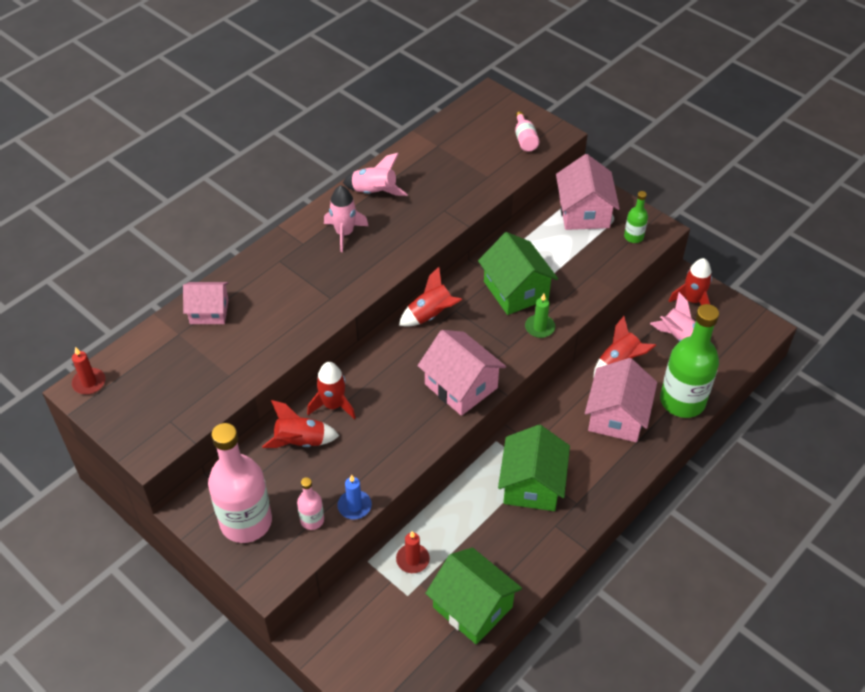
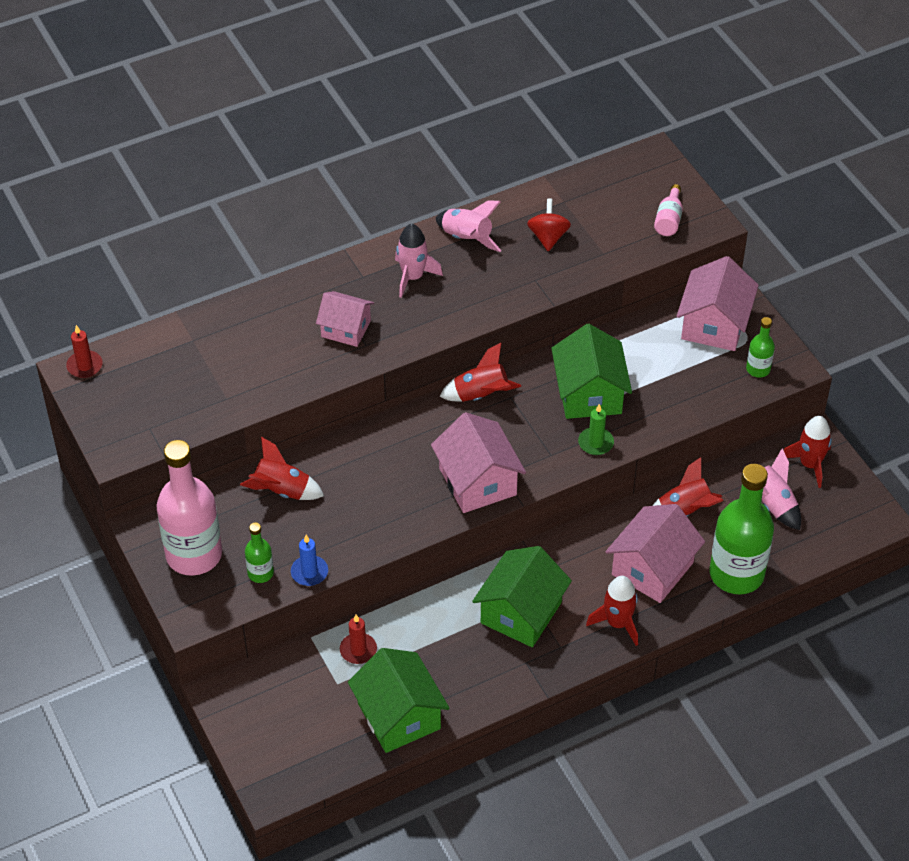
camera: 20 degrees right, 0 degrees up
pink house [183,282,229,324] -> pink house moved to [316,291,374,347]
pink bottle [297,477,324,530] -> green bottle [245,522,274,583]
red rocket [307,362,356,419] -> red rocket moved to [586,576,638,646]
none -> red spinning top [527,199,571,251]

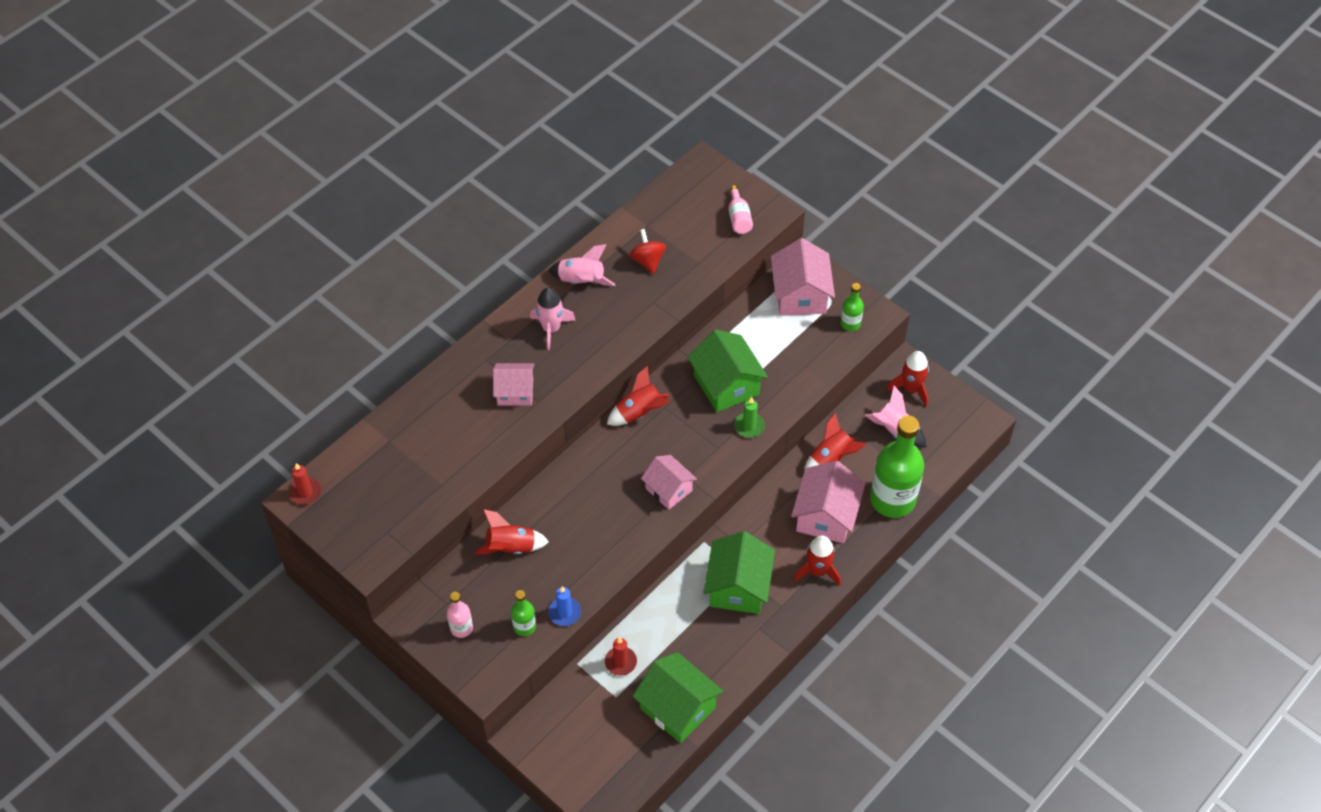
camera: 20 degrees left, 5 degrees up
pink bottle [156,440,222,576] -> pink bottle [447,592,473,638], size x0.46
pink house [431,412,526,513] -> pink house [641,455,697,510], size x0.65

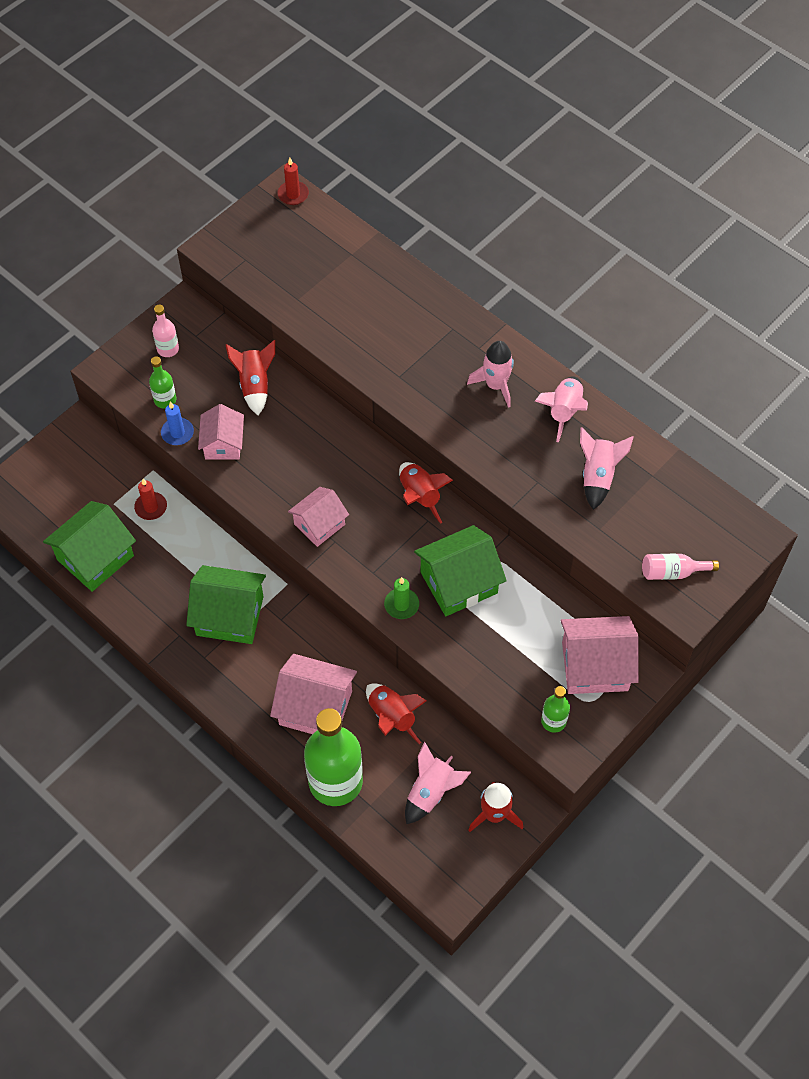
camera: 90 degrees right, 5 degrees up
pink house [493,363,534,405] -> pink house moved to [198,404,244,459]
red spinning top [629,229,666,274] -> pink rocket [580,427,634,510]
red rocket [794,536,841,586] -> none

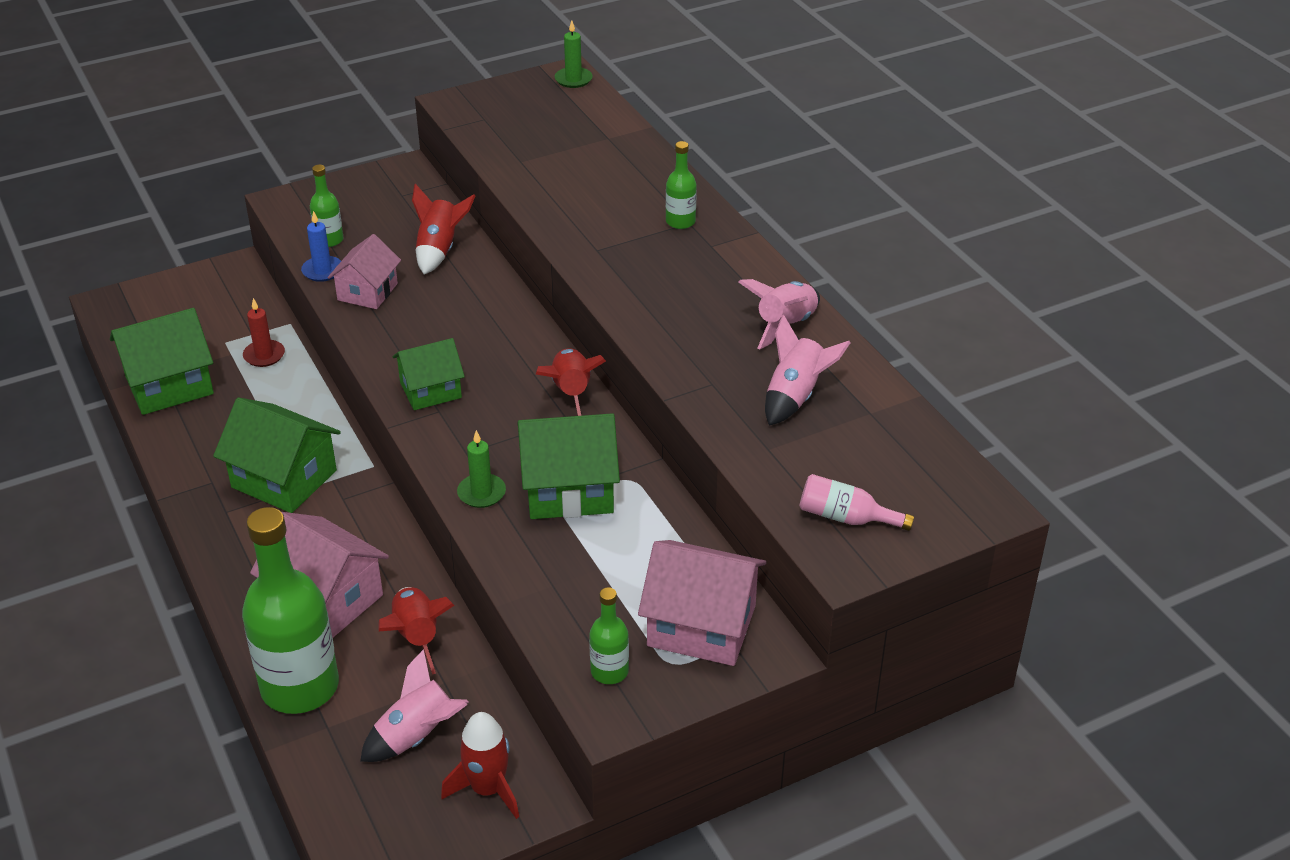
camera: 20 degrees right, 20 degrees down
pink bottle [152,305,179,357] -> none
red candle [277,158,309,205] -> green candle [555,20,593,88]
pink house [288,487,349,547] -> green house [392,338,465,410]
pink rocket [467,341,514,408] -> none
none -> green bottle [666,141,697,229]

